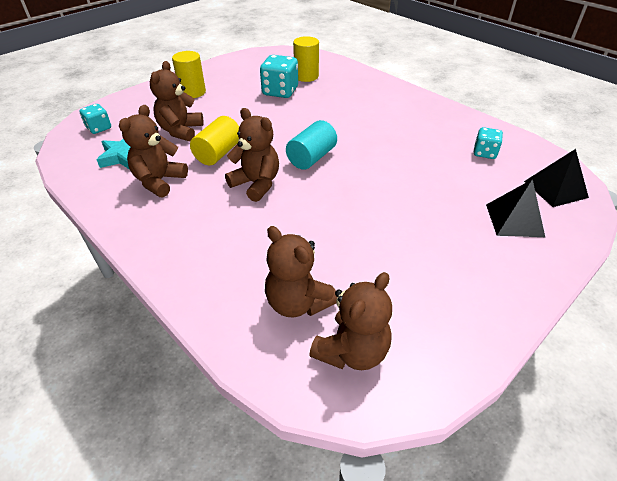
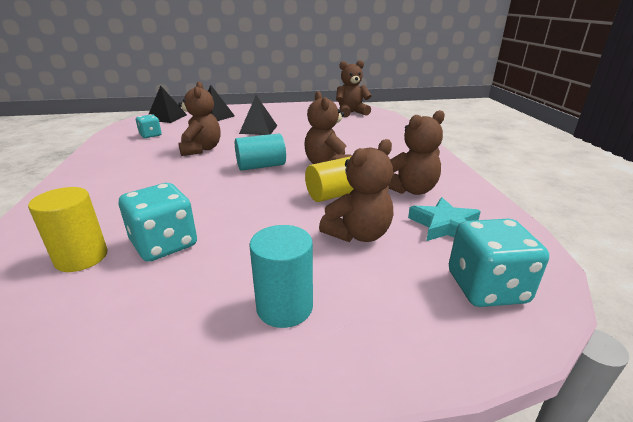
camera: 145 degrees left, 15 degrees down
turquoise dice [79,104,111,134] -> turquoise dice [449,219,549,307], size x1.66
yellow cylinder [172,51,206,98] -> turquoise cylinder [249,225,313,328]
brown teddy bear [265,226,338,317] -> brown teddy bear moved to [178,82,221,156]
none -> black pyramid [239,95,277,135]

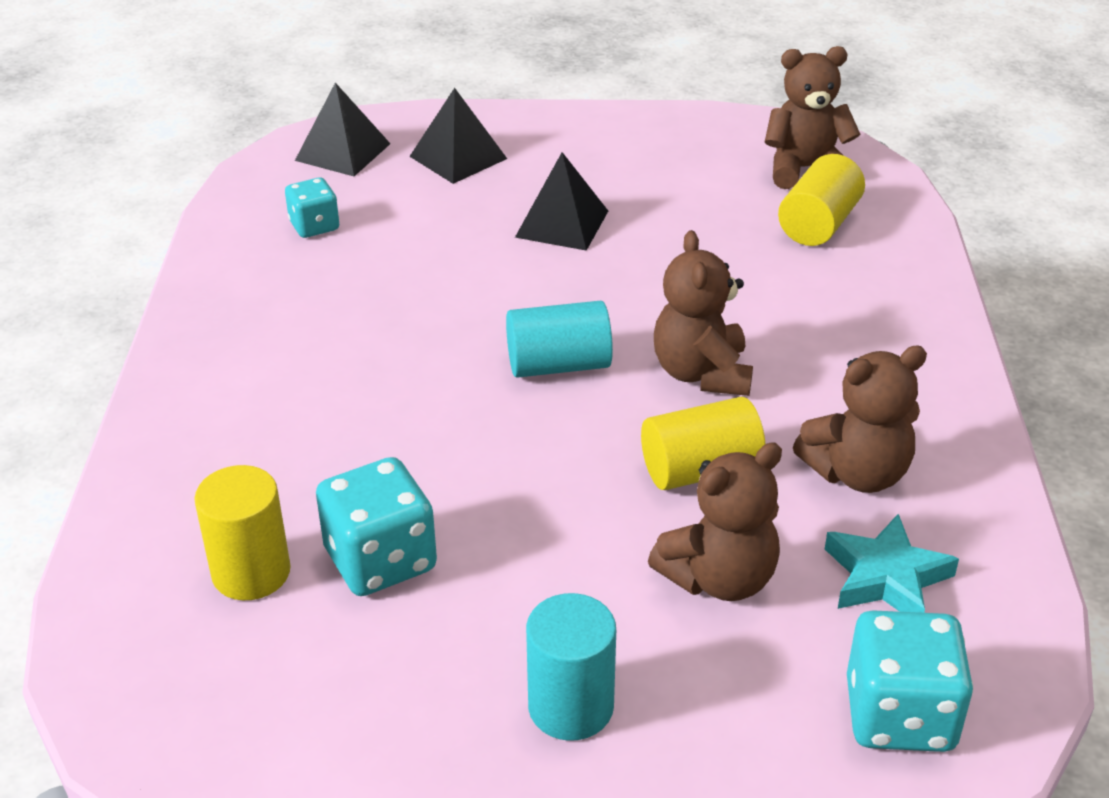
camera: 10 degrees right, 10 degrees up
brown teddy bear [178,82,221,156] -> none
none -> yellow cylinder [778,154,865,246]

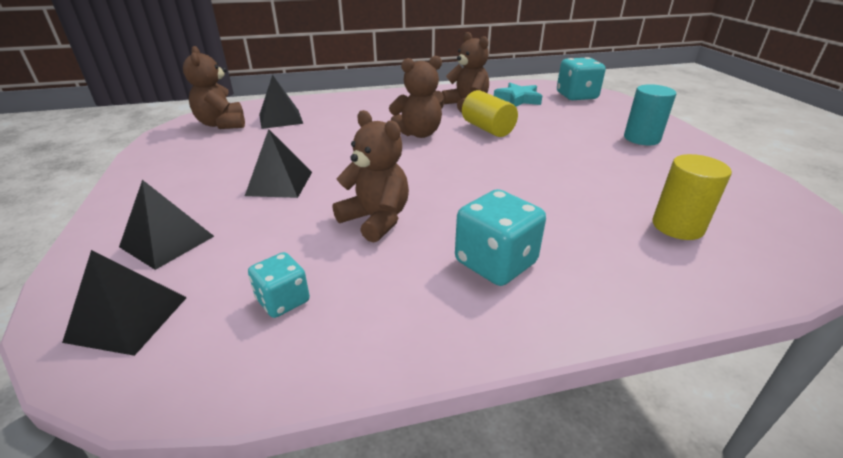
camera: 105 degrees left, 5 degrees down
turquoise dice [316,457,437,596] -> turquoise dice moved to [455,189,546,286]
turquoise cylinder [506,300,613,378] -> none
brown teddy bear [648,442,782,601] -> brown teddy bear moved to [333,110,409,243]
yellow cylinder [778,154,865,246] -> black pyramid [259,74,303,129]

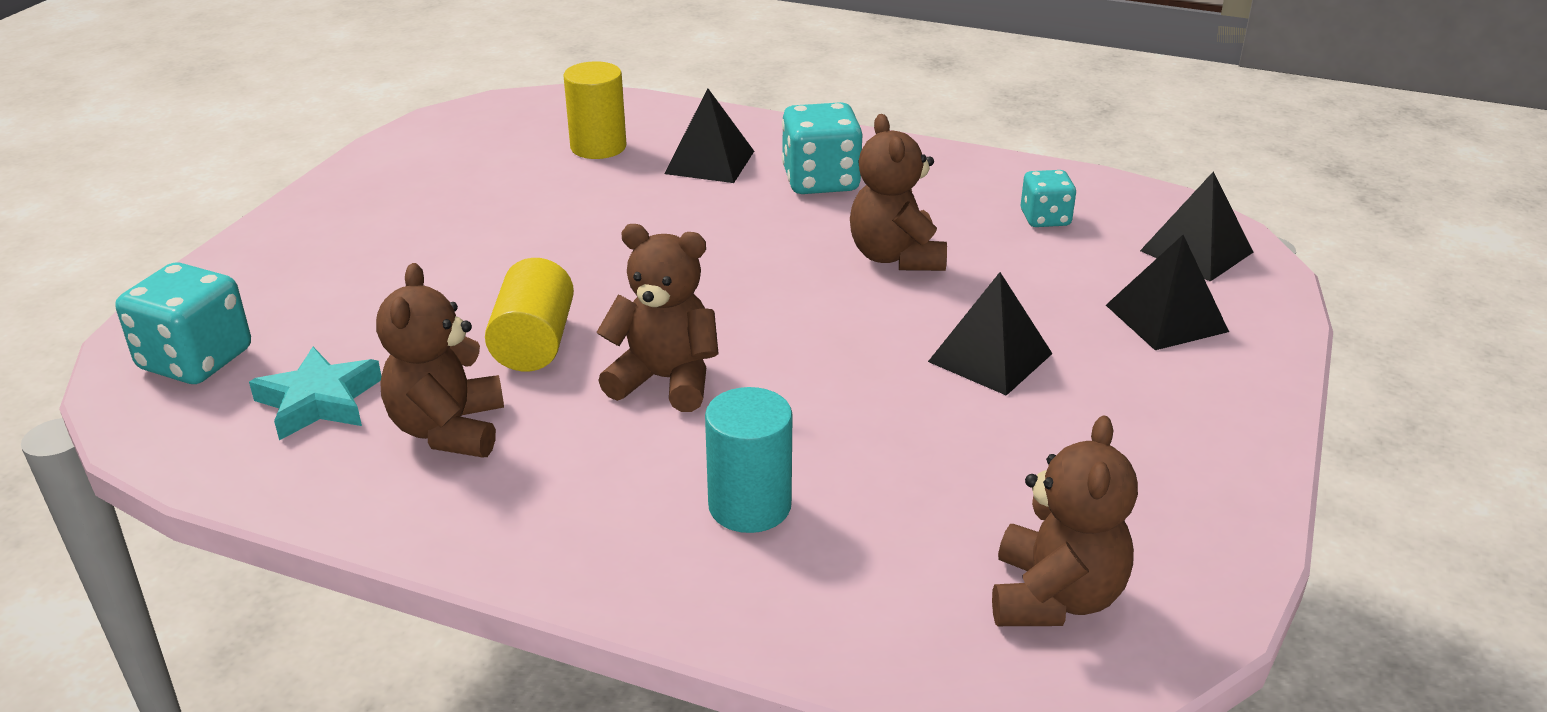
camera: 145 degrees left, 0 degrees up
black pyramid [259,74,303,129] -> black pyramid moved to [664,88,754,183]
turquoise cylinder [624,84,676,145] -> turquoise cylinder moved to [705,387,793,533]

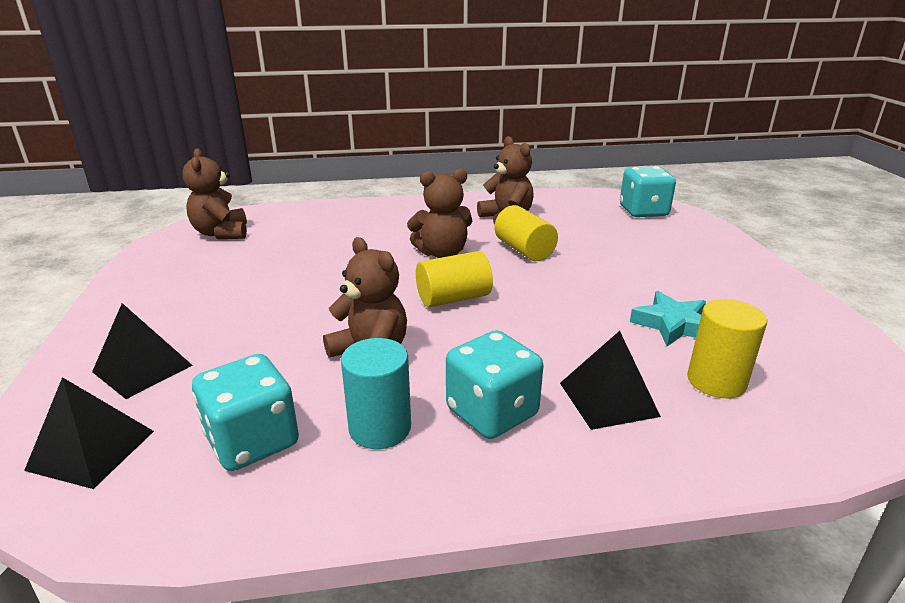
camera: 150 degrees right, 5 degrees down
turquoise star [249,346,381,440] -> turquoise star moved to [630,291,706,346]
turquoise cylinder [705,387,793,533] -> turquoise cylinder moved to [341,338,411,449]
black pyramid [928,272,1053,396] -> none
turquoise dice [1021,170,1076,227] -> turquoise dice [192,354,299,471], size x1.66
none -> yellow cylinder [416,251,493,307]

